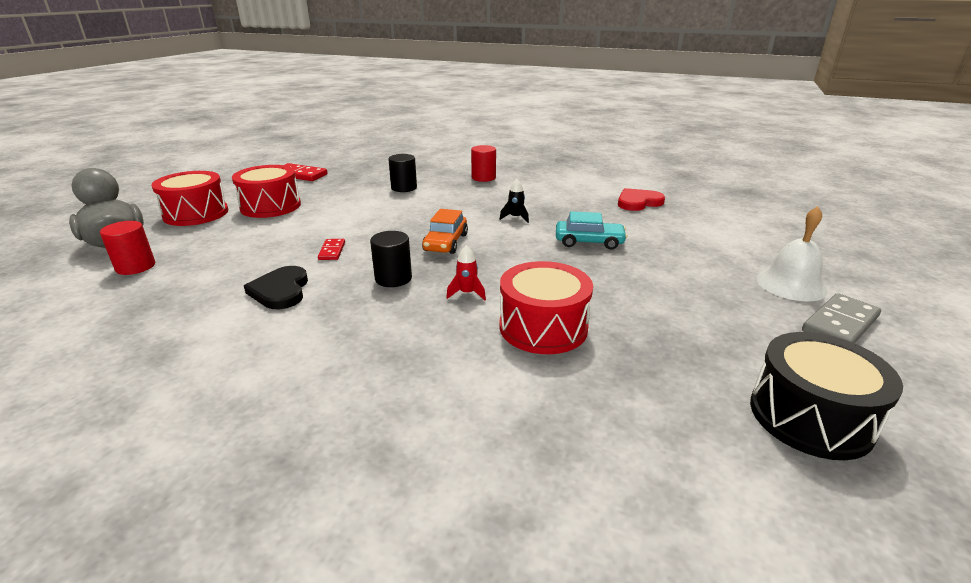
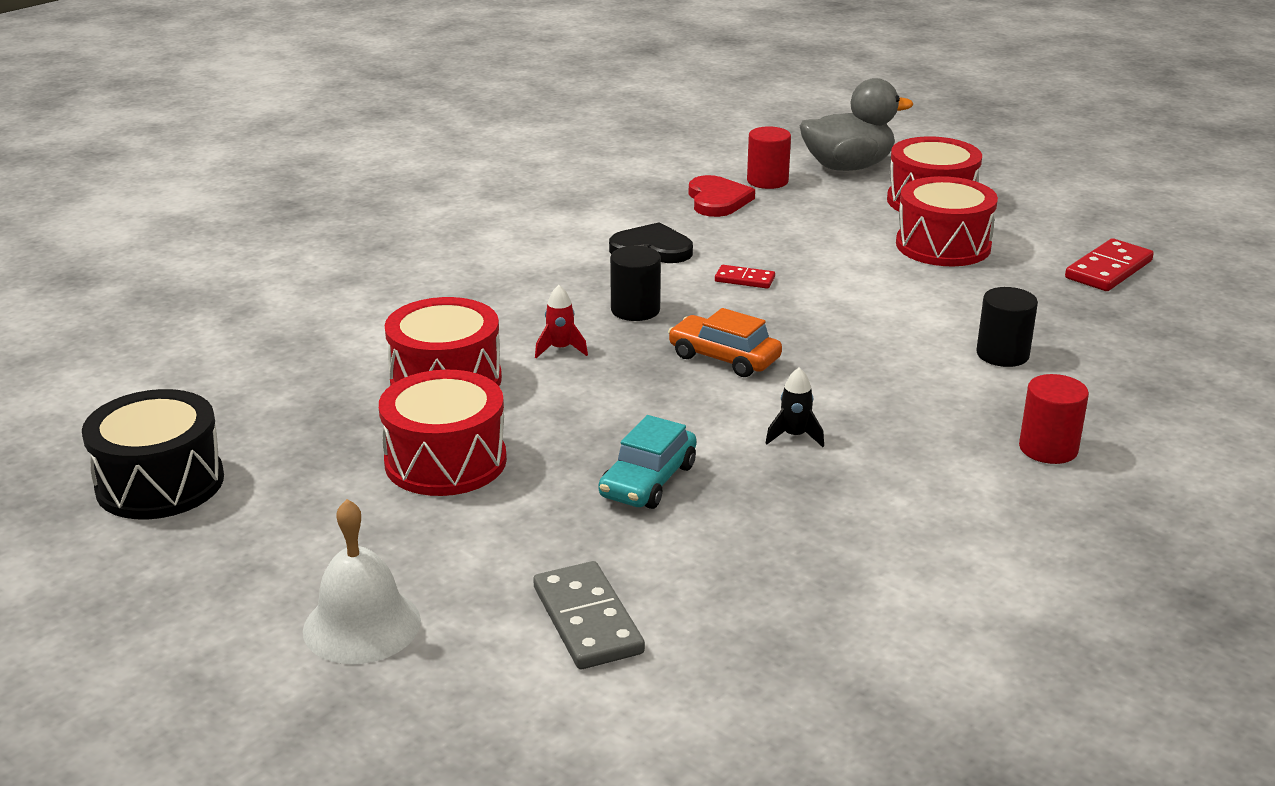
camera: 110 degrees right, 0 degrees up
red heart [618,188,665,211] -> red heart moved to [689,175,755,217]
grey domino [802,293,881,343] -> grey domino moved to [533,561,645,669]
none -> red drum [379,370,507,496]

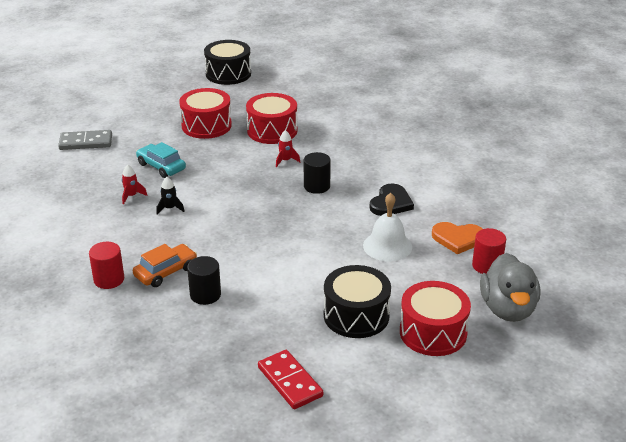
camera: 105 degrees right, 5 degrees up
white bell [303,499,421,664] -> white bell moved to [363,193,412,261]
orange car [668,308,782,377] -> orange car moved to [133,244,197,287]
red heart [689,175,755,217] -> orange heart [432,222,483,254]
red domino [715,265,775,289] -> none
red drum [896,176,998,266] -> black drum [324,265,391,338]
none -> red rocket [122,164,147,204]

